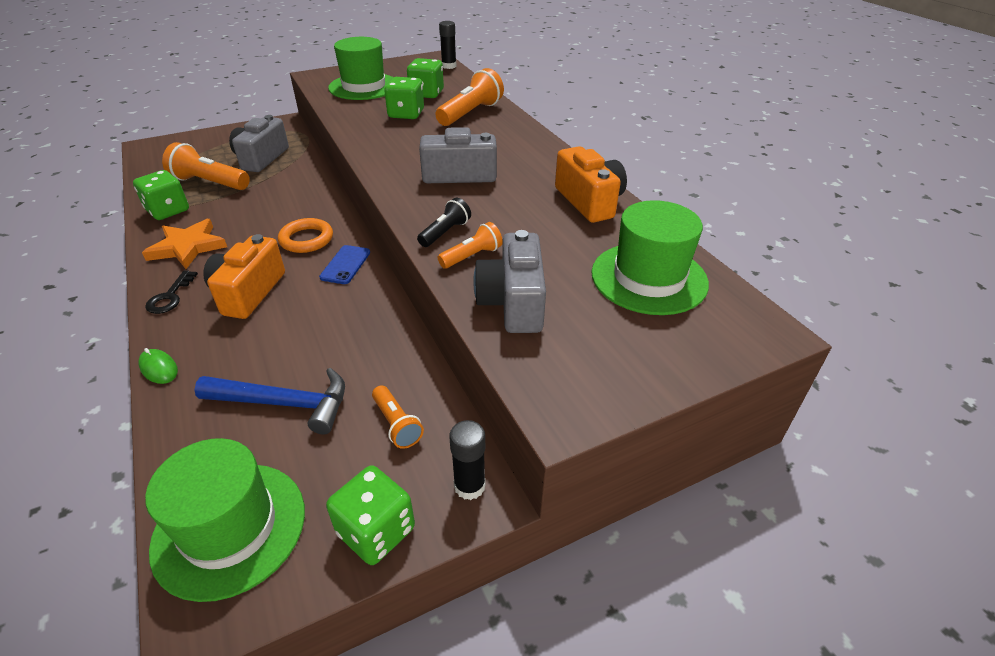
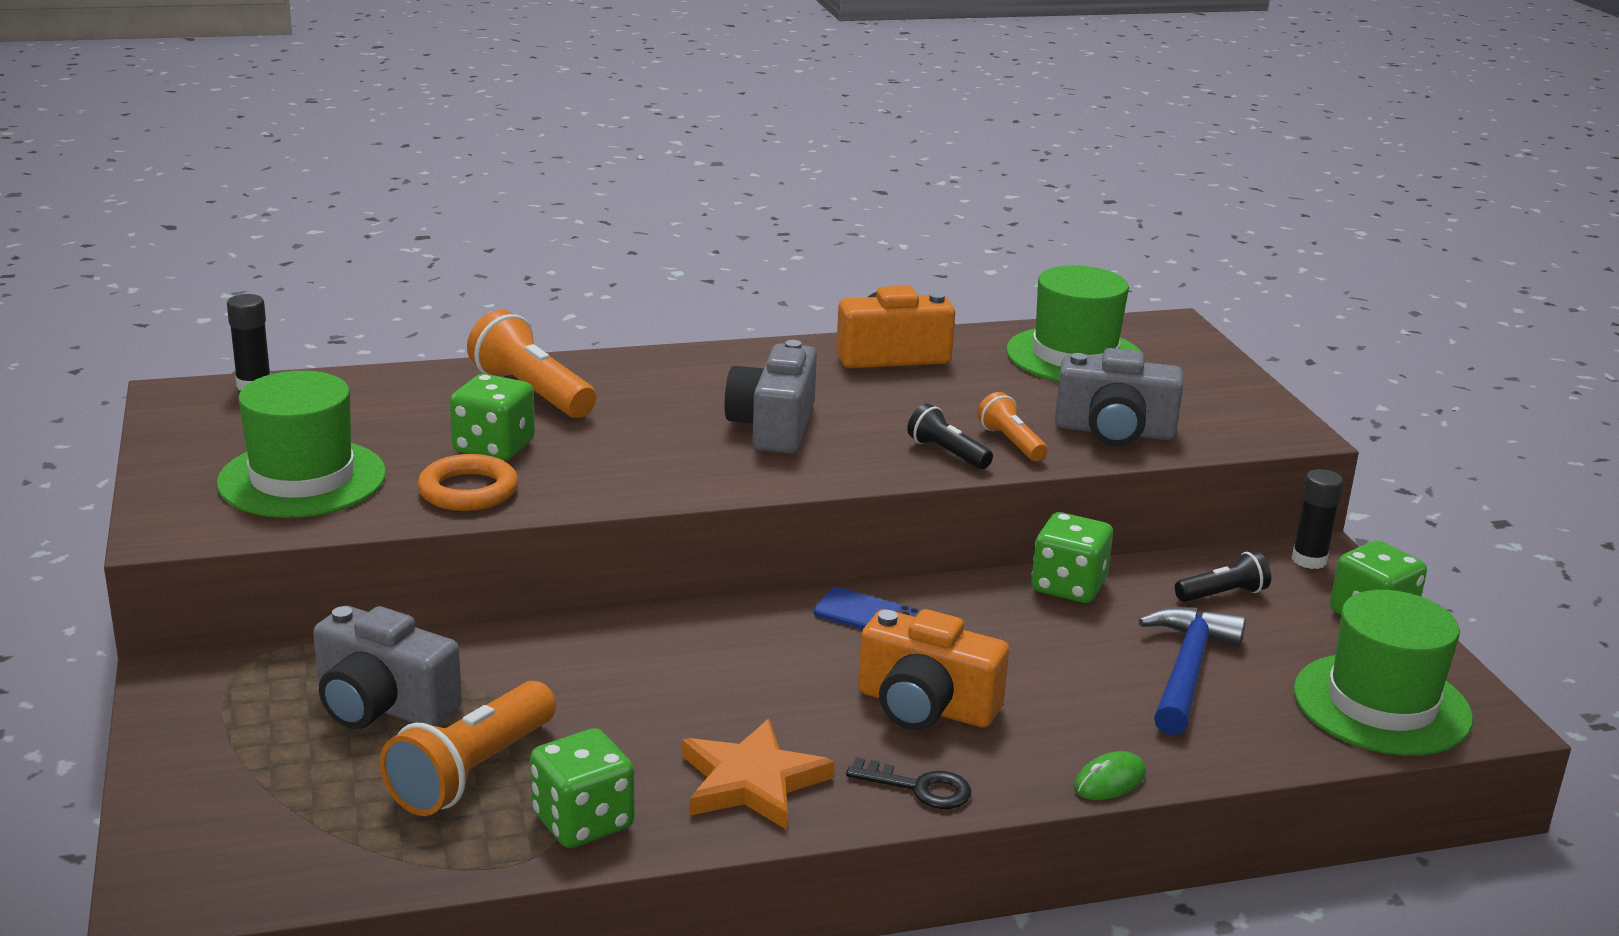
camera: 80 degrees left, 15 degrees down
orange ring [278,218,333,253] -> orange ring moved to [418,454,518,511]
orange flashlight [372,385,424,449] -> black flashlight [1175,551,1271,602]
green dice [407,58,444,98] -> green dice moved to [1031,512,1113,603]

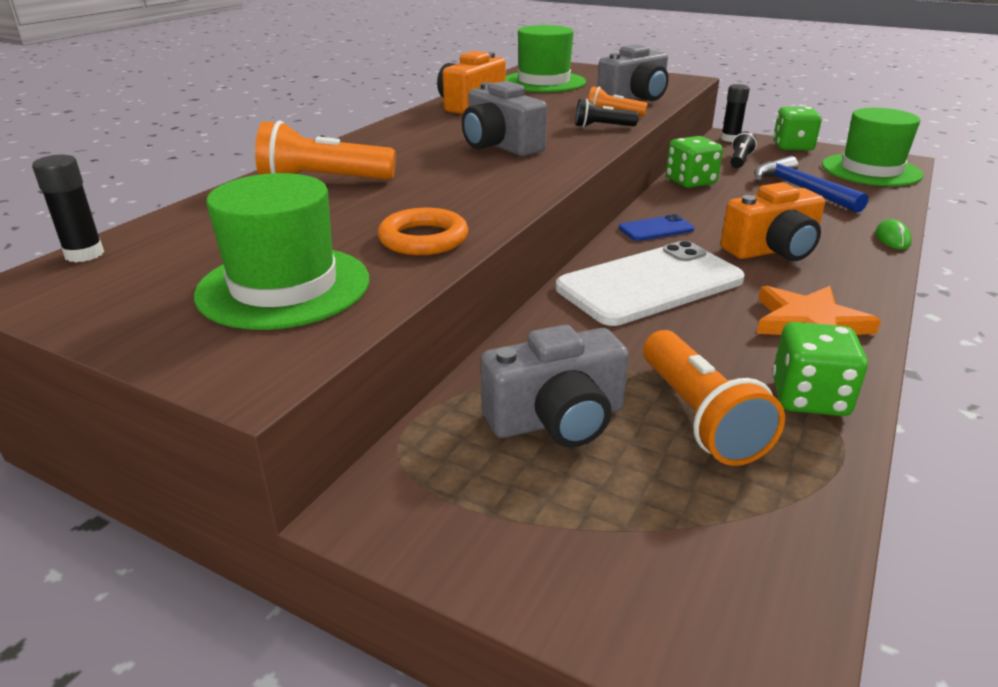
camera: 45 degrees left, 5 degrees up
green dice [450,374,535,461] -> none
black key [846,757,971,809] -> none
none -> white phone [556,241,745,326]

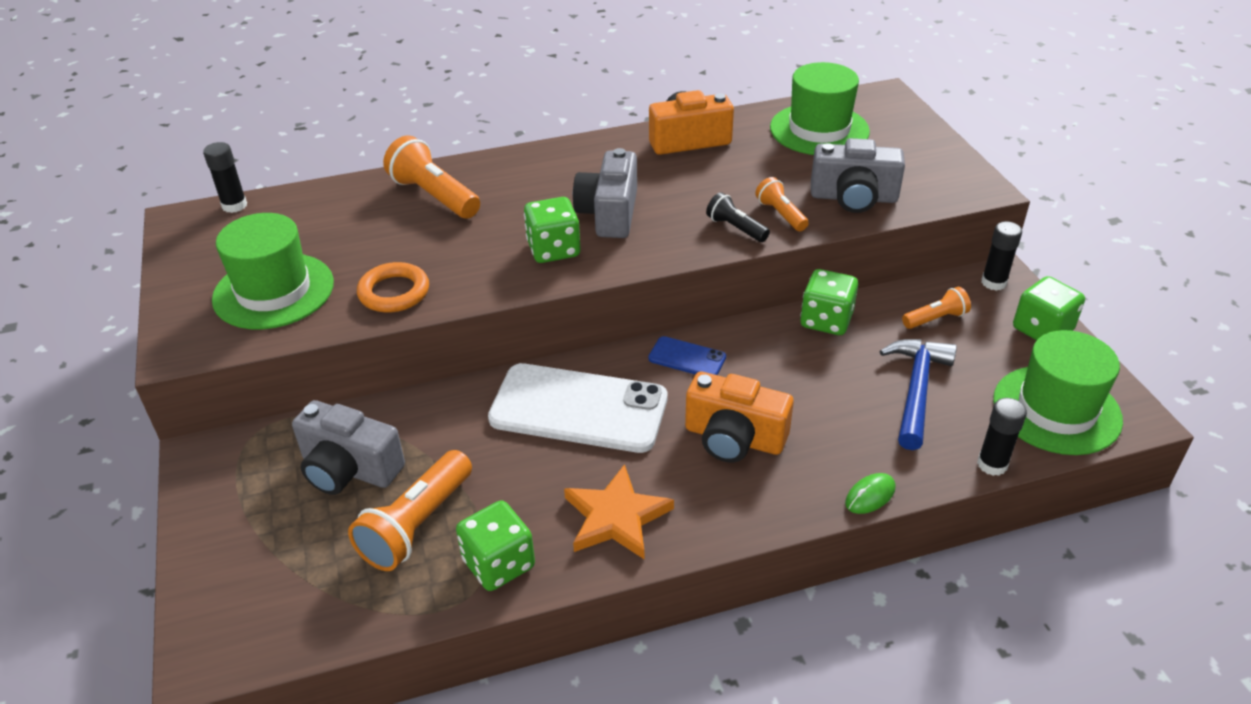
camera: 45 degrees right, 10 degrees up
black flashlight [731,132,757,168] -> orange flashlight [902,287,971,329]
none -> green dice [524,197,580,263]
none -> black glue stick [977,398,1027,476]

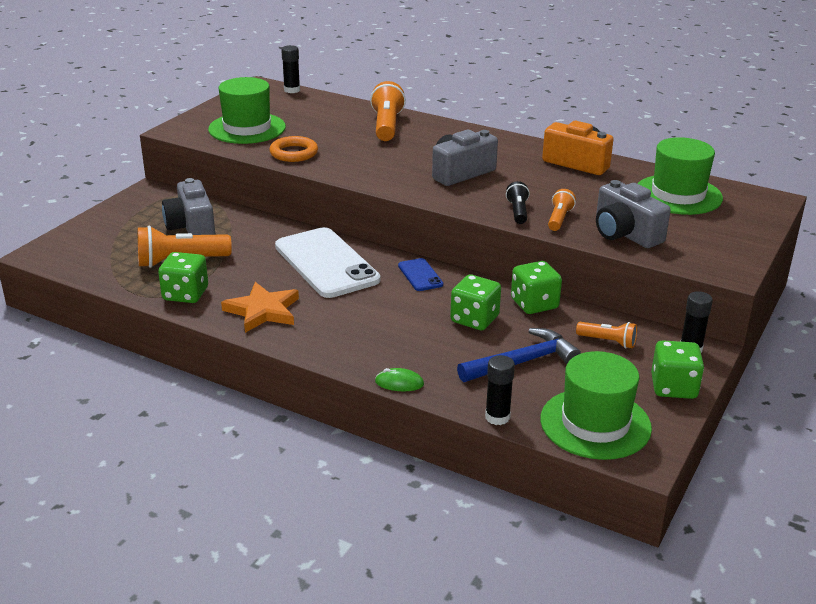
camera: 45 degrees right, 10 degrees down
green dice [524,197,580,263] -> green dice moved to [450,274,501,330]
orange camera [685,372,794,462] -> none

